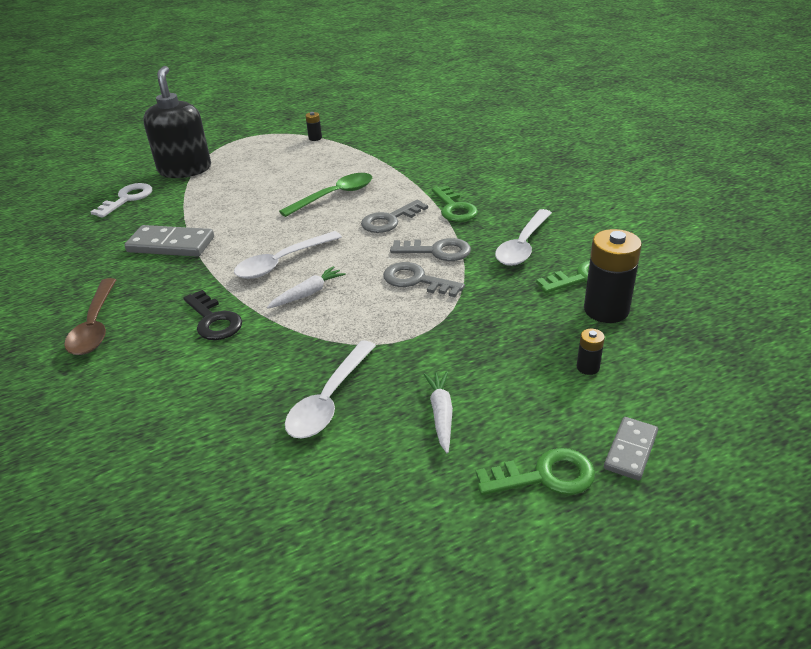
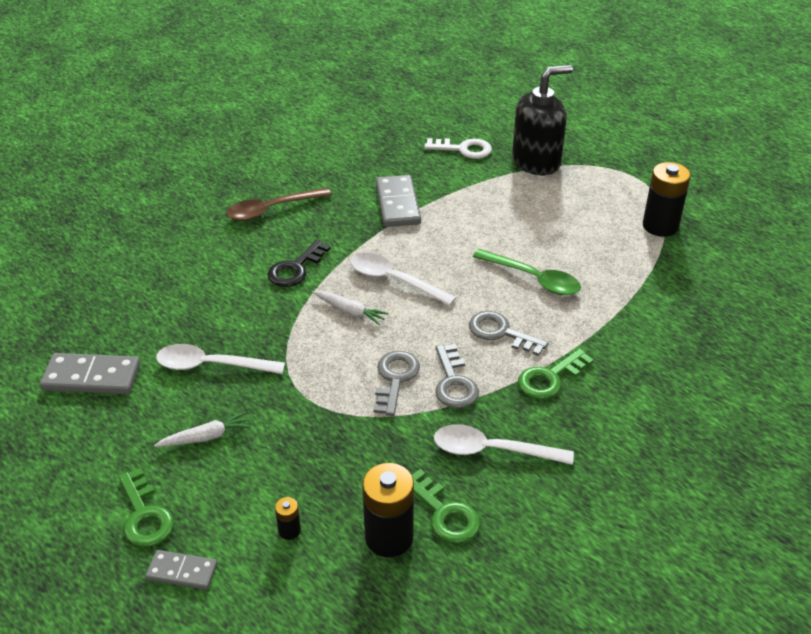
camera: 70 degrees right, 5 degrees up
black battery [306,112,322,141] -> black battery [643,162,691,237], size x2.16
none -> grey domino [40,353,140,394]

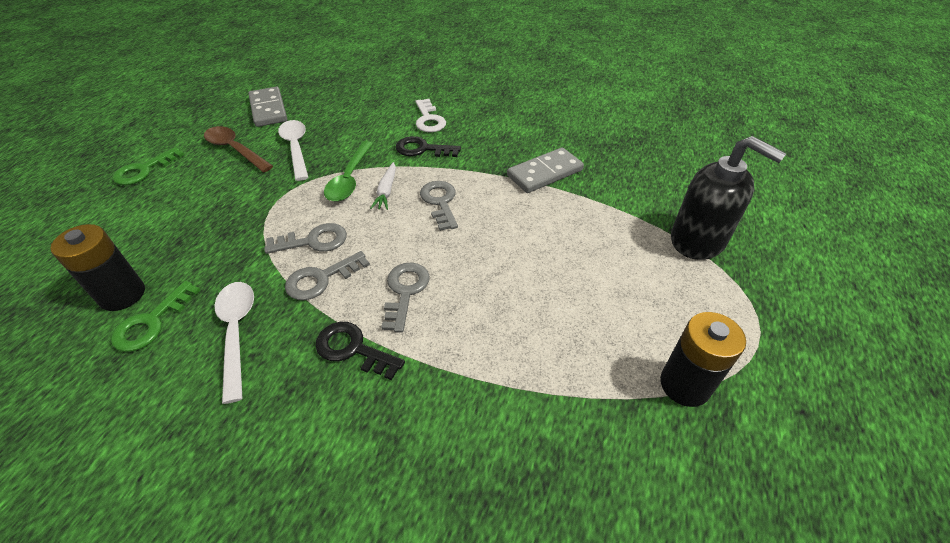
camera: 65 degrees right, 5 degrees up
grey domino [145,550,218,590] -> none
white carrot [154,412,251,447] -> none
brown spoon [226,188,332,221] -> brown spoon moved to [204,126,273,172]
black battery [275,497,301,540] -> none
white spoon [350,252,456,306] -> grey key [420,181,458,231]
white key [424,138,492,159] -> white key moved to [416,99,446,132]
green spoon [473,249,581,295] -> green spoon moved to [324,141,373,202]
green key [518,349,594,399] -> black key [315,322,405,380]

